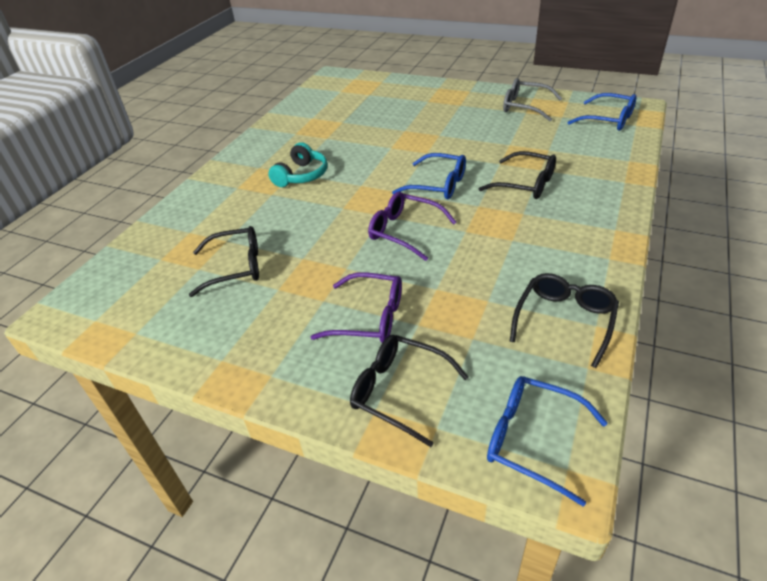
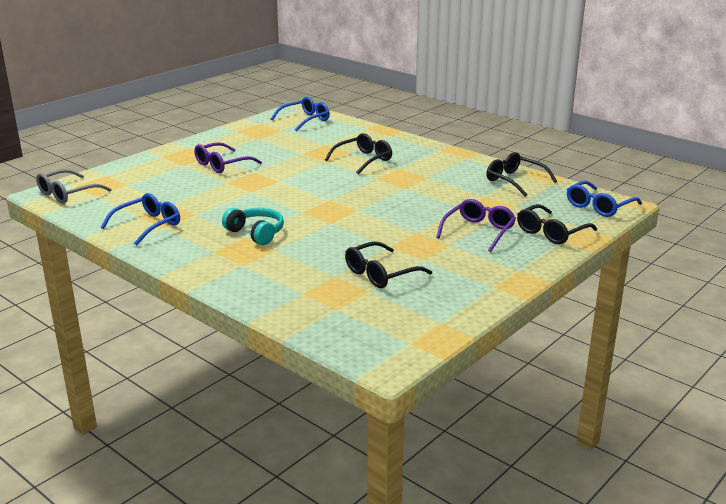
camera: 75 degrees left, 15 degrees down
black glasses [189,226,259,297] -> black glasses turned 135 degrees counterclockwise [345,241,432,288]
purple glasses [368,192,456,261] -> purple glasses moved to [194,142,262,173]
blue glasses [392,153,466,199] -> blue glasses moved to [101,193,180,246]
grey glasses [503,78,562,121] -> grey glasses moved to [36,169,111,204]

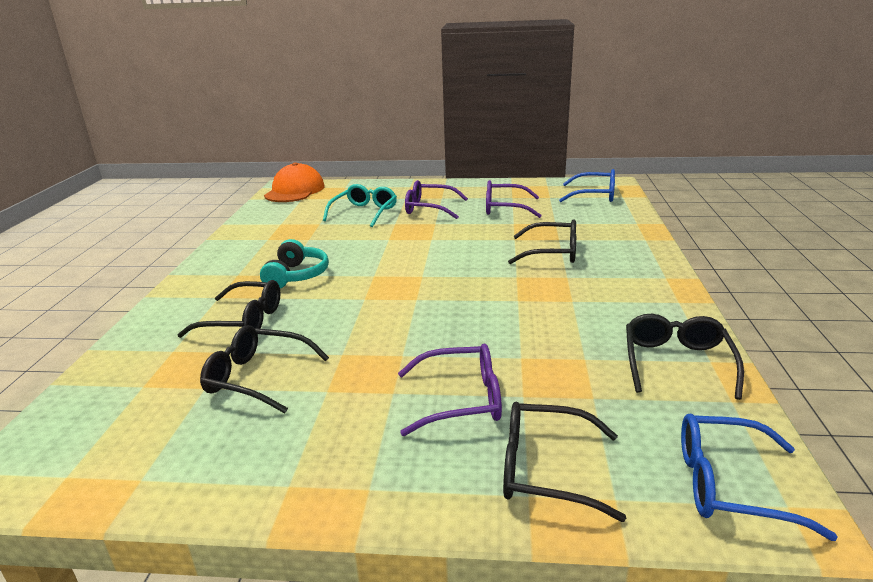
camera: 55 degrees right, 0 degrees up
grey glasses [36,169,111,204] -> orange cap [264,162,324,202]
blue glasses [101,193,180,246] -> none
none -> black glasses [177,280,281,338]
none -> turquoise glasses [323,184,397,227]
none -> purple glasses [486,180,542,218]

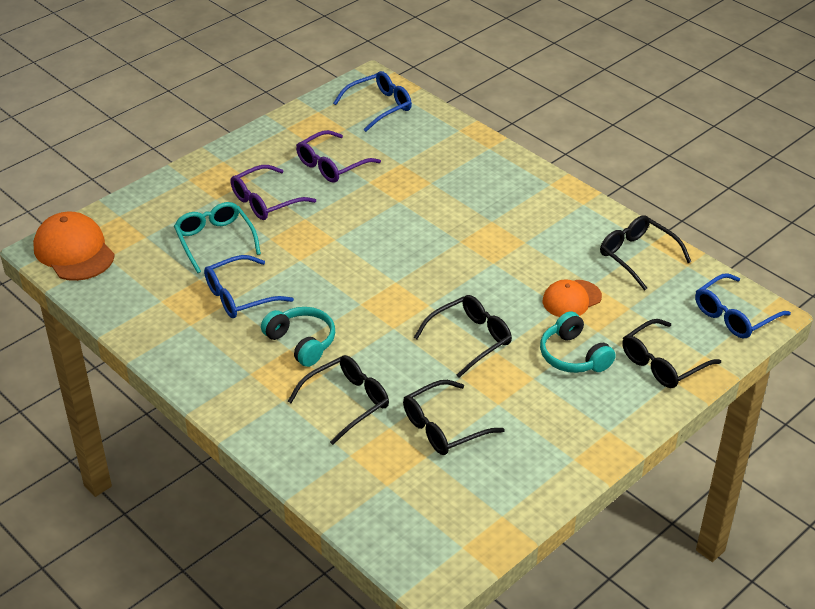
camera: 50 degrees left, 15 degrees up
purple glasses [398,344,502,436] -> turquoise headphones [540,311,616,373]
black glasses [508,219,576,264] -> black glasses moved to [414,295,512,378]
none -> blue glasses [204,255,294,318]
none -> orange cap [543,279,602,317]

